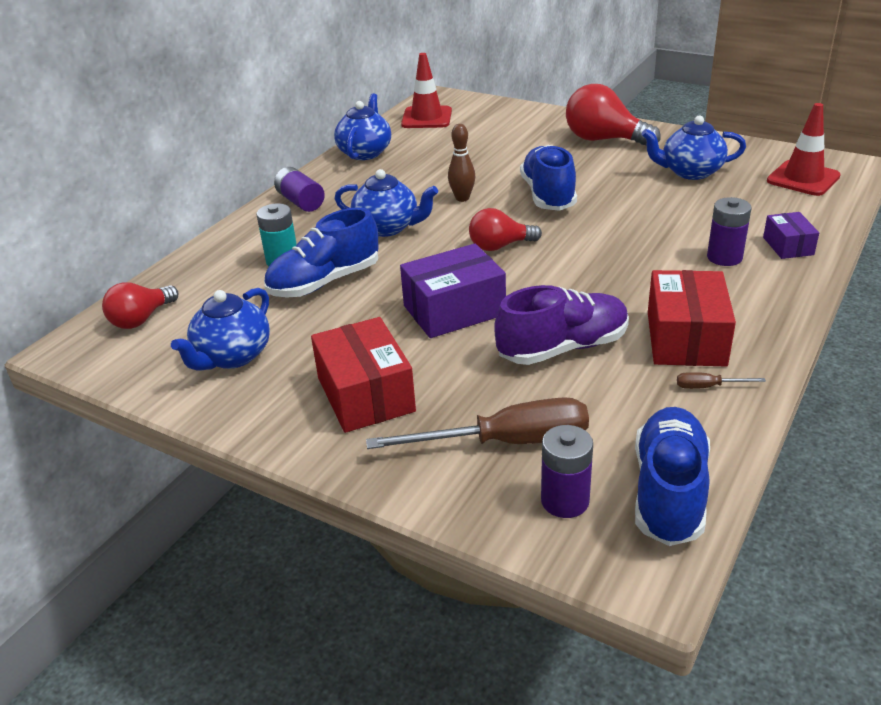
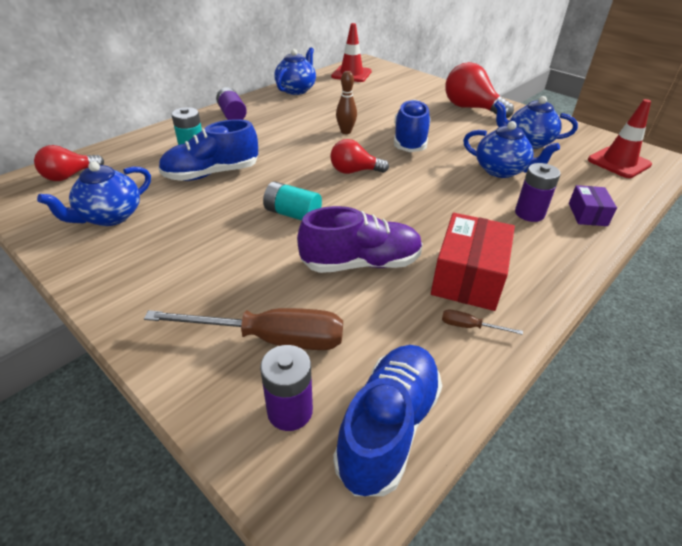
camera: 10 degrees right, 5 degrees up
red box [311,317,416,433] -> none
blue teapot [334,169,438,237] -> blue teapot moved to [463,121,560,178]
purple box [400,244,506,338] -> turquoise battery [263,182,322,221]

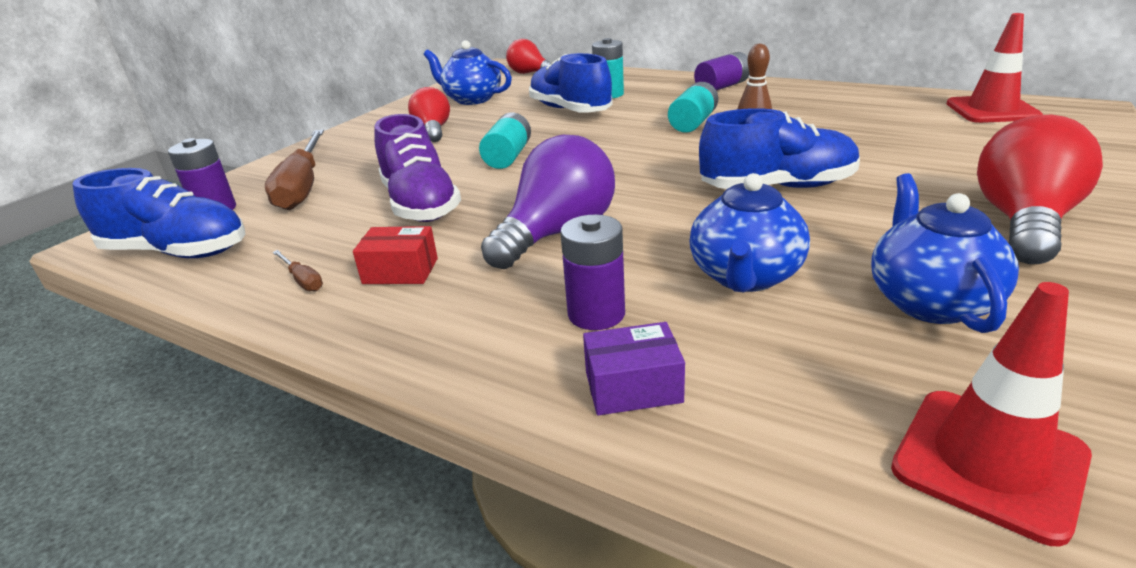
camera: 80 degrees right, 10 degrees down
blue teapot [274,47,316,95] -> none
red light bulb [330,139,389,174] -> red light bulb moved to [408,87,450,142]
red box [431,213,515,311] -> red box [353,226,438,284], size x0.56
brown screwdriver [442,310,523,335] -> brown screwdriver turned 135 degrees clockwise [273,250,323,291]
none -> purple light bulb [481,135,615,269]
none -> turquoise battery [668,82,718,133]

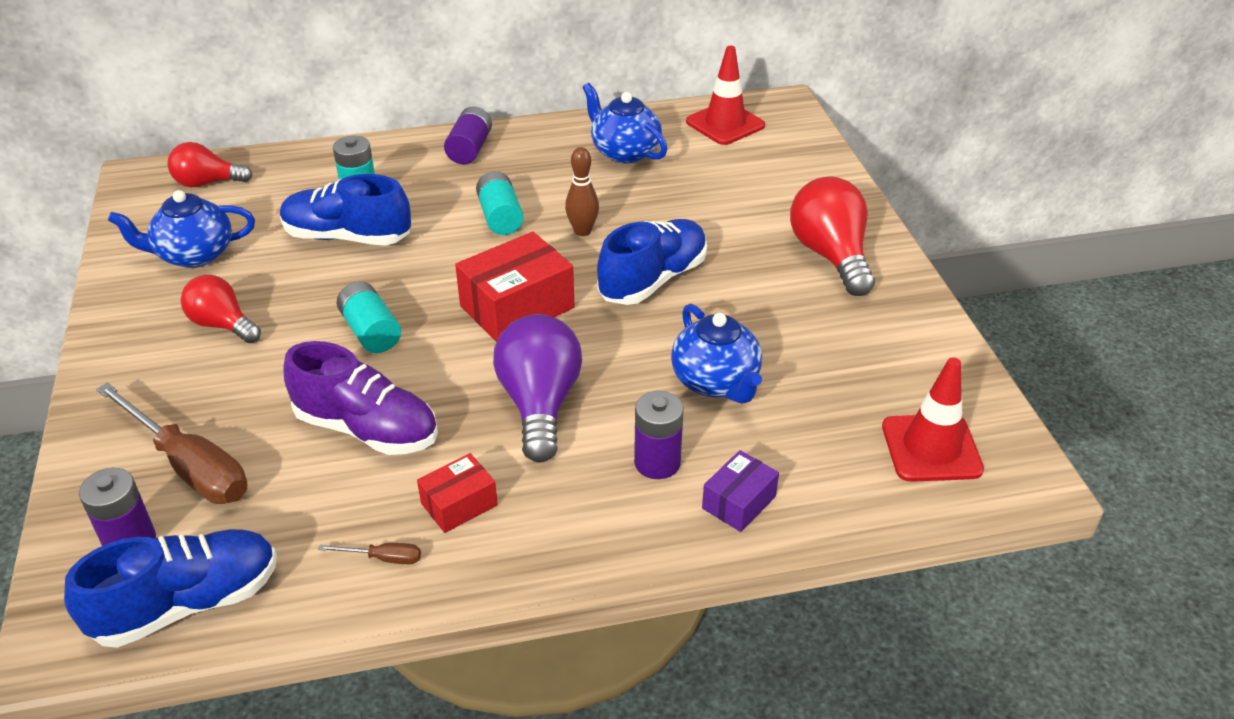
camera: 45 degrees left, 10 degrees up
blue teapot [871,173,1019,333] -> blue teapot moved to [582,83,667,164]
none -> red box [455,232,575,342]

